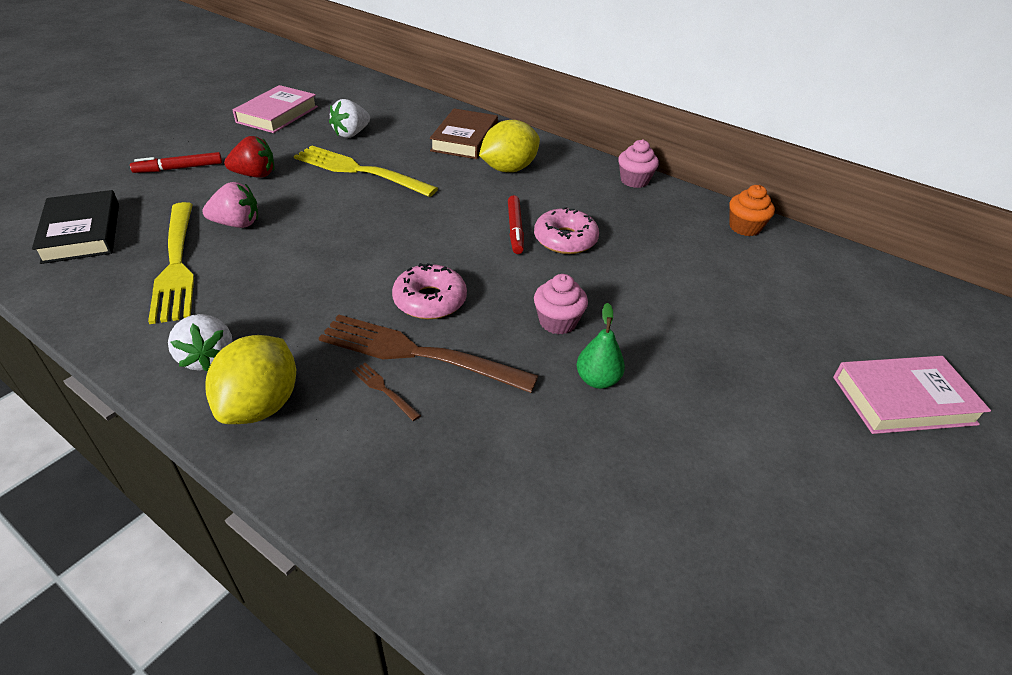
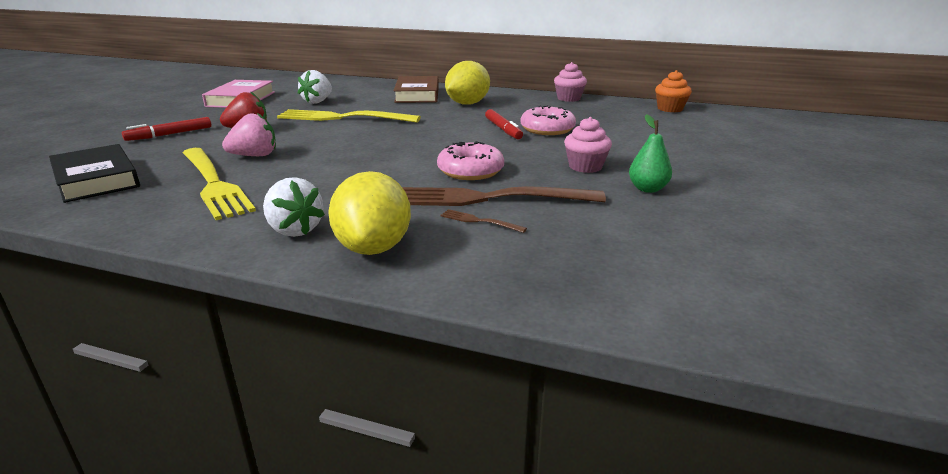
camera: 15 degrees left, 15 degrees down
pink book [833,356,991,434] -> none

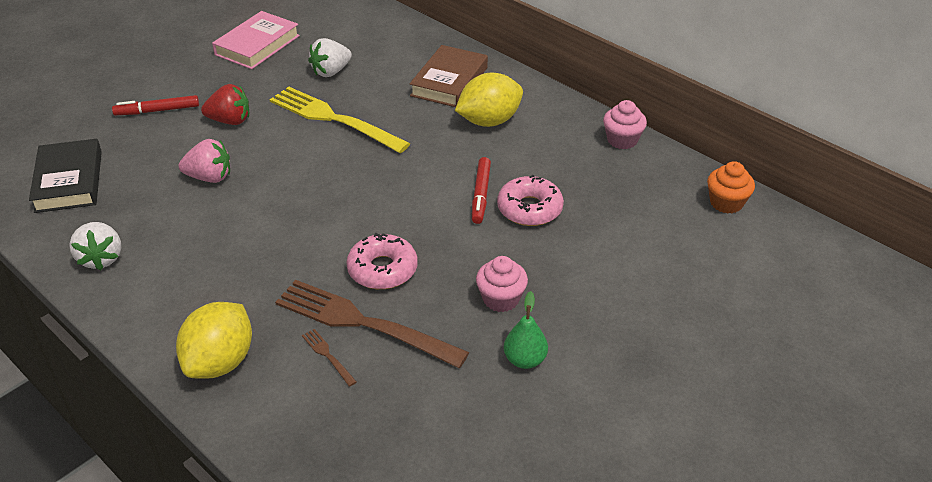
camera: 25 degrees right, 15 degrees up
yellow fork [183,148,256,220] -> none
white strawberry [263,177,325,237] -> white strawberry moved to [69,222,121,270]

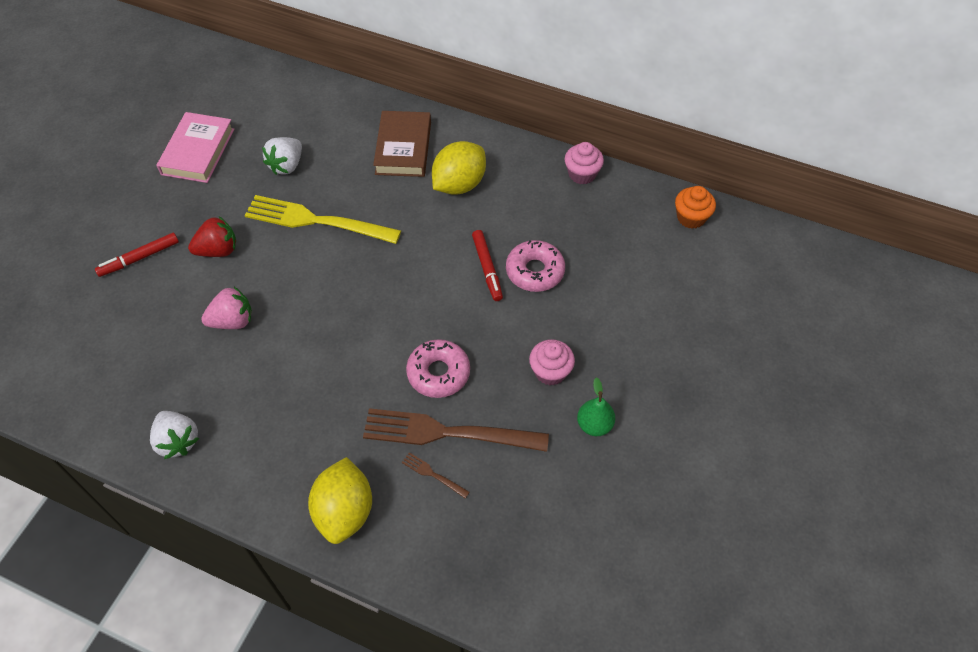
camera: 20 degrees left, 15 degrees up
black book [29,139,102,213] -> none

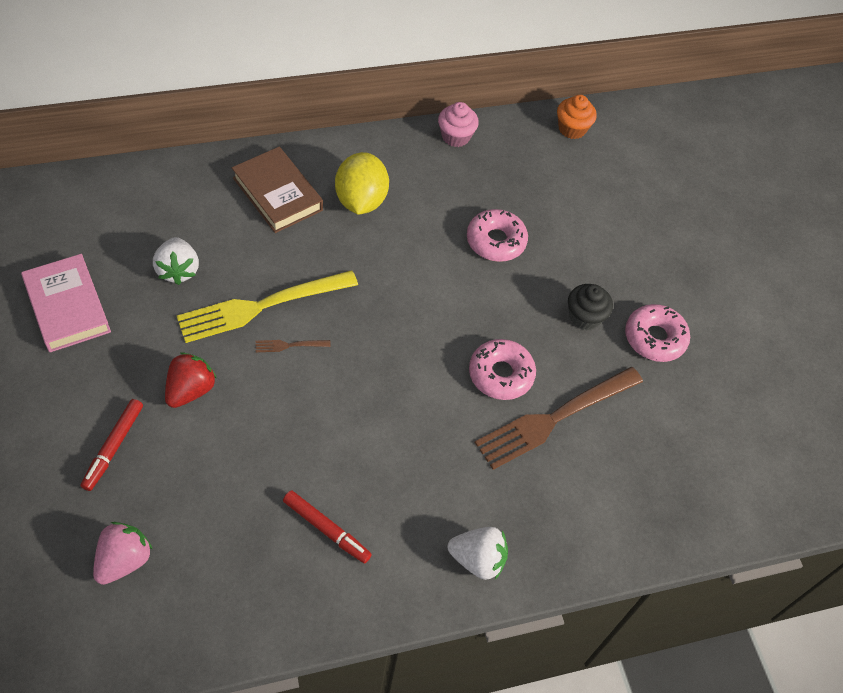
camera: 45 degrees left, 0 degrees up
white strawberry [150,411,199,459] -> white strawberry moved to [447,527,508,580]
pink strawberry [201,287,252,329] -> pink strawberry moved to [93,522,153,585]
yellow lemon [308,457,372,544] -> none
brown fork [402,452,470,499] -> brown fork moved to [256,340,331,352]
red marker [472,230,503,301] -> red marker moved to [283,490,372,564]
pink cupcake [529,339,575,386] -> black cupcake [568,284,613,330]
green pear [577,378,615,436] -> pink donut [625,304,690,362]

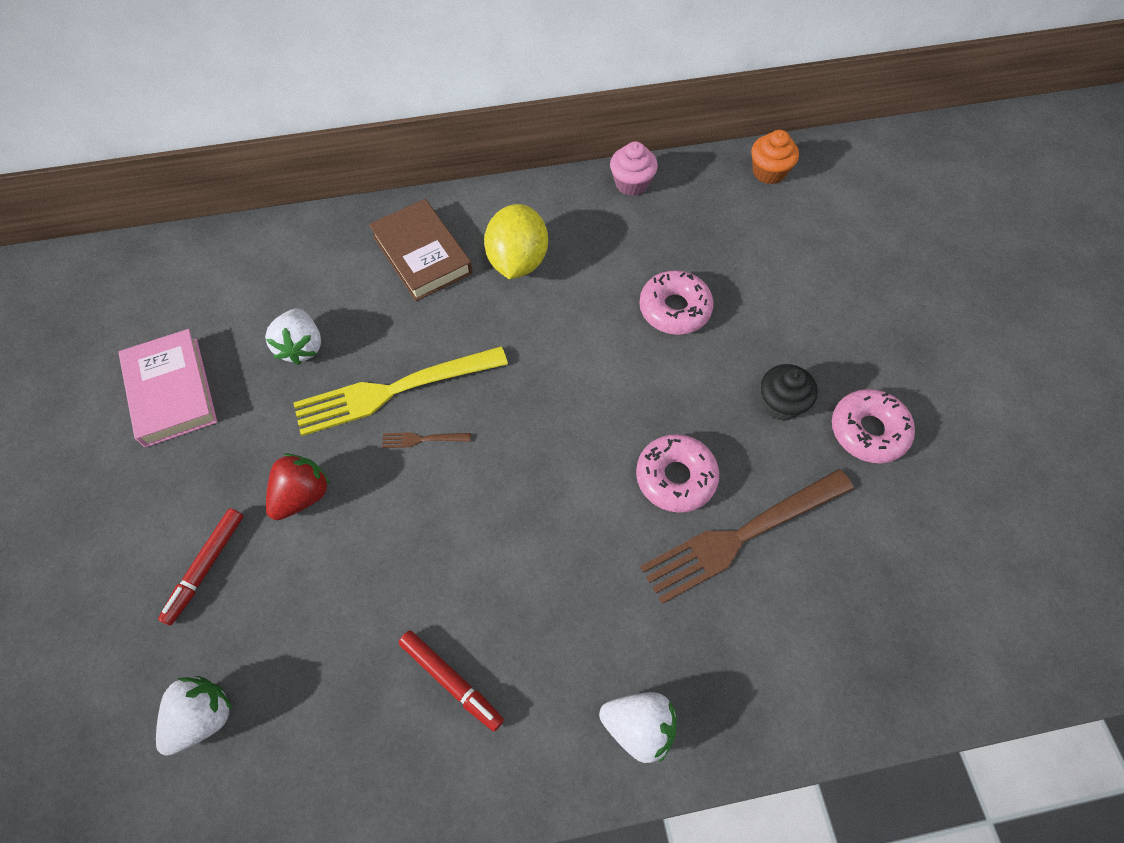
camera: 10 degrees right, 5 degrees up
pink strawberry [93,522,153,585] -> white strawberry [156,676,233,756]

